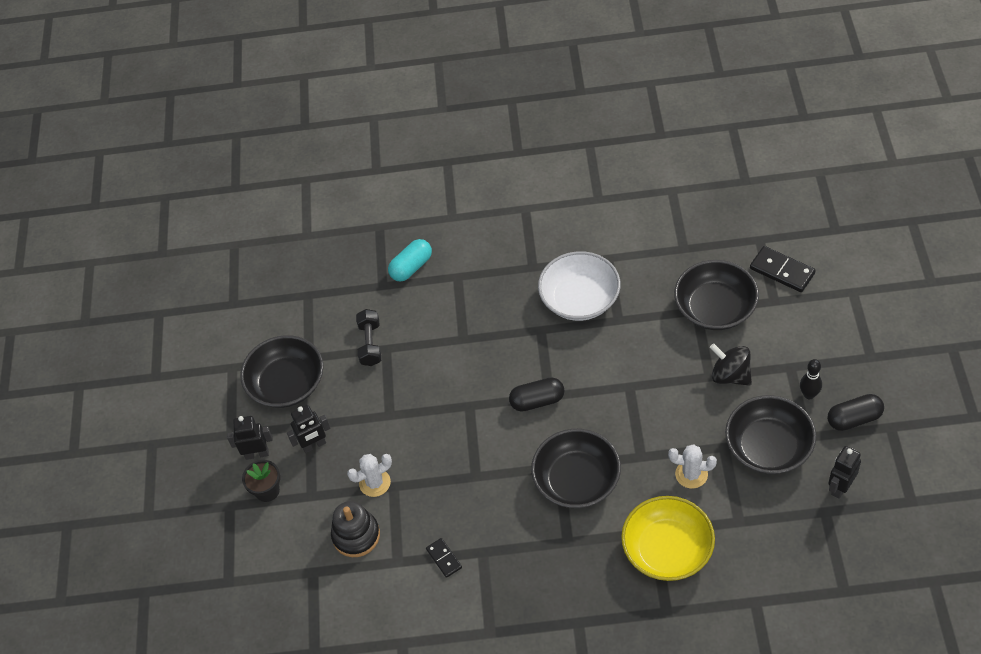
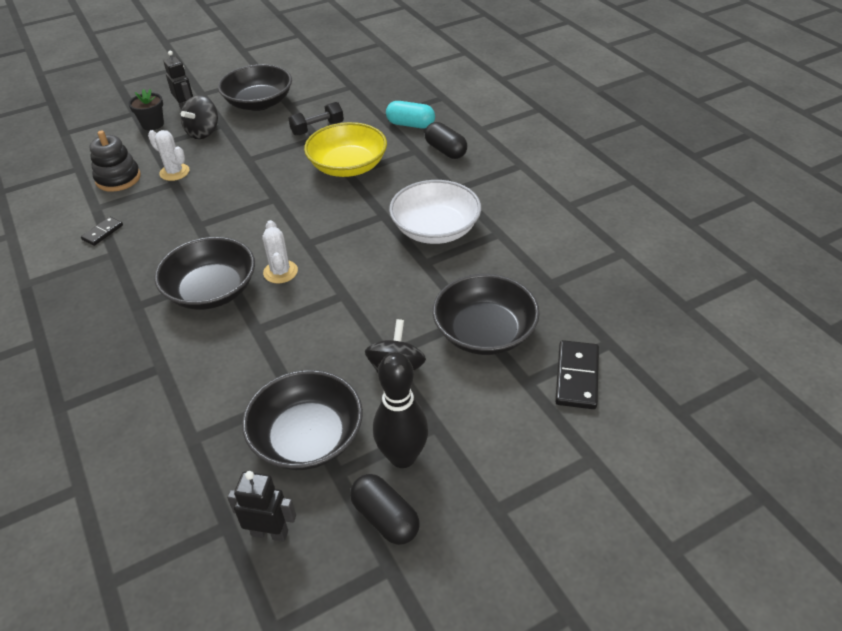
camera: 60 degrees right, 10 degrees down
black robot [287,405,330,453] -> black spinning top [181,95,218,139]
black capsule [509,378,565,412] -> black capsule moved to [424,122,467,159]
yellow bowl [621,496,715,581] -> yellow bowl moved to [304,122,387,177]
white cactus [668,444,717,488] -> white cactus moved to [262,220,298,284]
black bowling pin [800,359,822,399] -> black bowling pin [373,352,429,468], size x1.78

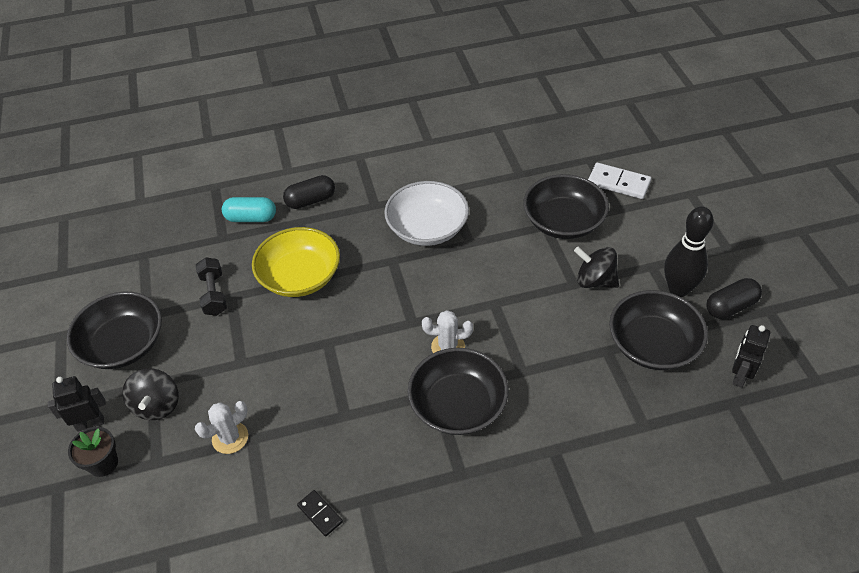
camera: 75 degrees left, 5 degrees up
black stacking toy [89,130,141,192] -> none
black spinning top [181,95,218,139] -> black spinning top turned 45 degrees clockwise [122,369,179,420]
turquoise capsule [386,101,435,128] -> turquoise capsule turned 60 degrees clockwise [222,197,276,222]
black domino [555,340,599,409] -> white domino [588,163,651,199]

